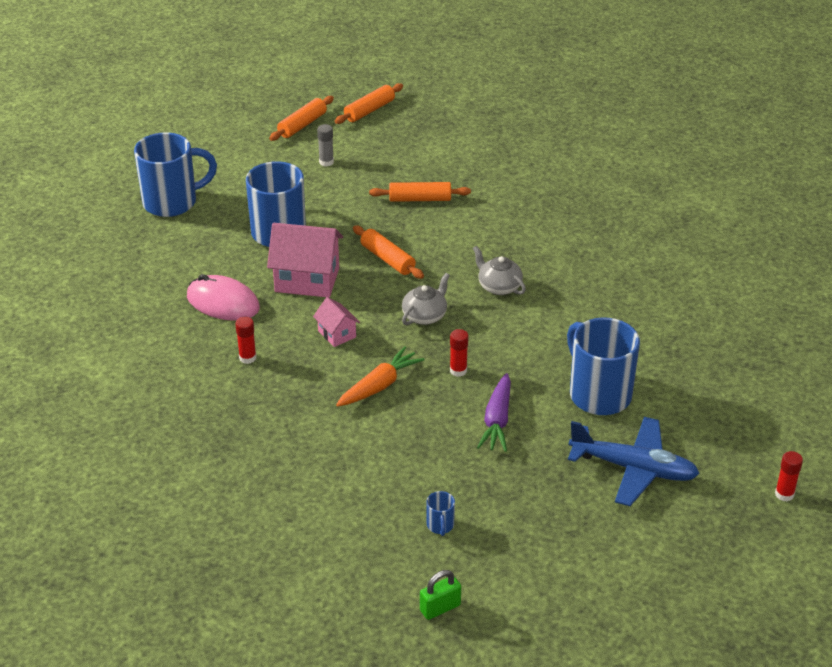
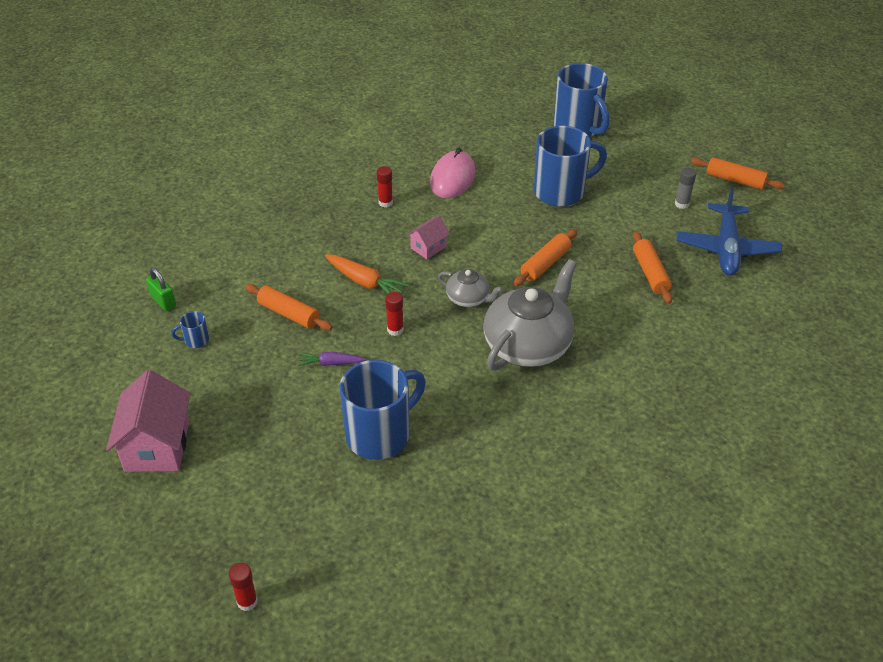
camera: 80 degrees right, 5 degrees up
pink house [267,223,343,298] -> pink house moved to [106,370,191,472]
orange rolling pin [335,83,403,124] -> orange rolling pin moved to [245,284,332,330]
green padlock [420,570,461,620] -> green padlock moved to [146,267,176,311]
grey teapot [473,246,526,295] -> grey teapot [483,259,577,371], size x1.97
purple carrot [477,373,511,452] -> purple carrot [298,352,366,366], size x0.65
blue plane [568,417,700,506] -> blue plane moved to [677,186,782,276]

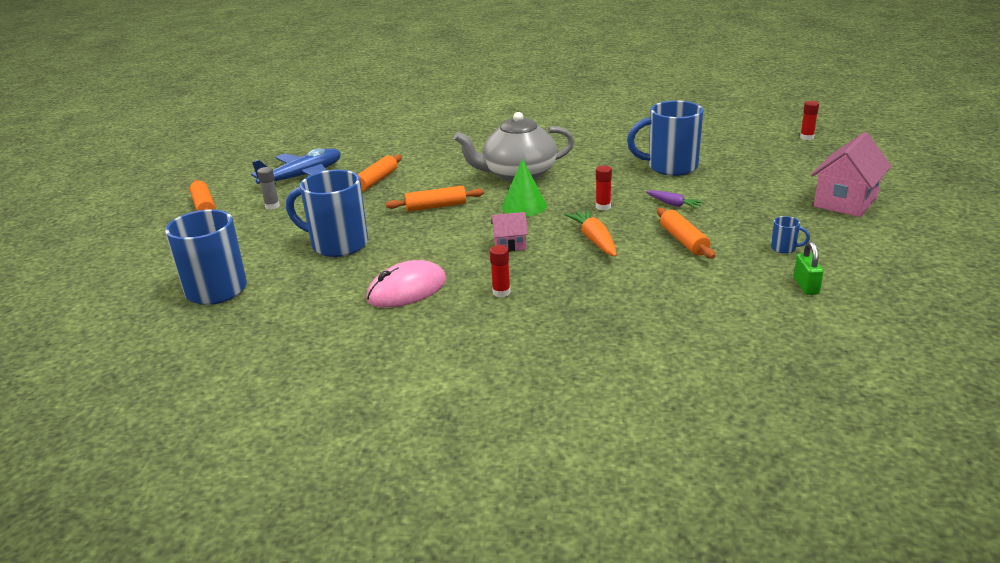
camera: 140 degrees left, 15 degrees down
grey teapot [438,269,503,307] -> green cone [502,159,547,216]

